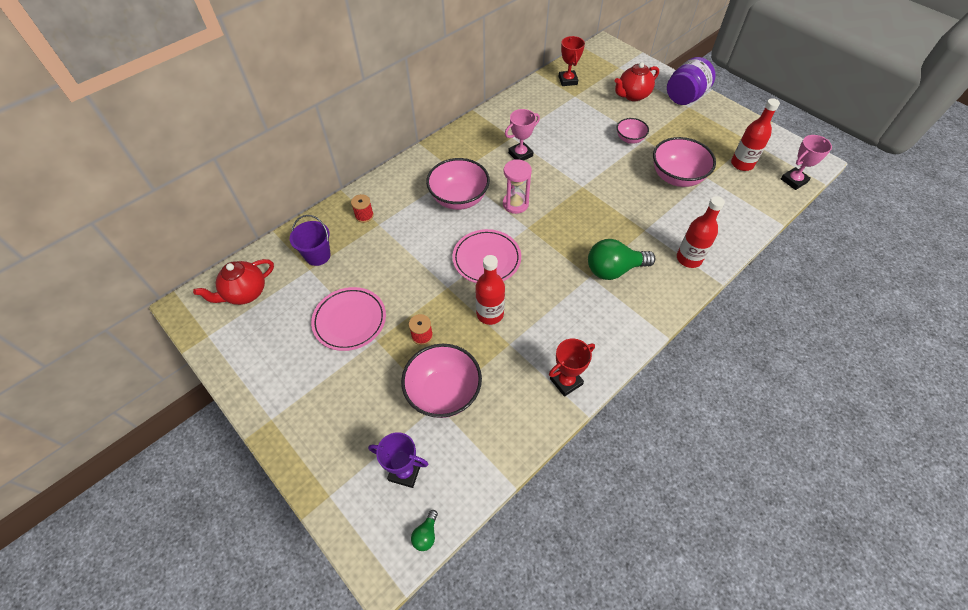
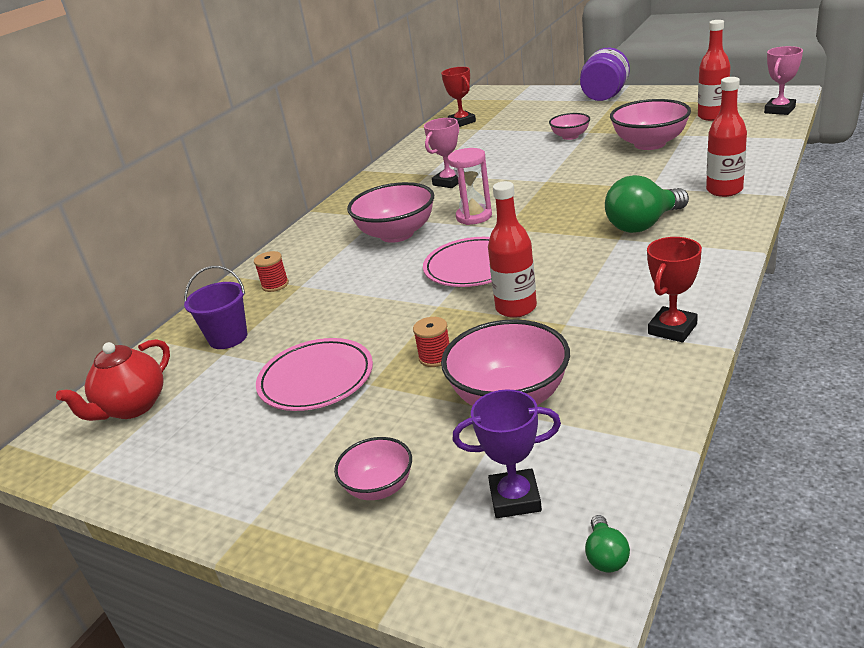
camera: 15 degrees left, 25 degrees down
red teapot [615,62,659,101] -> none
none -> pink bowl [334,437,412,500]

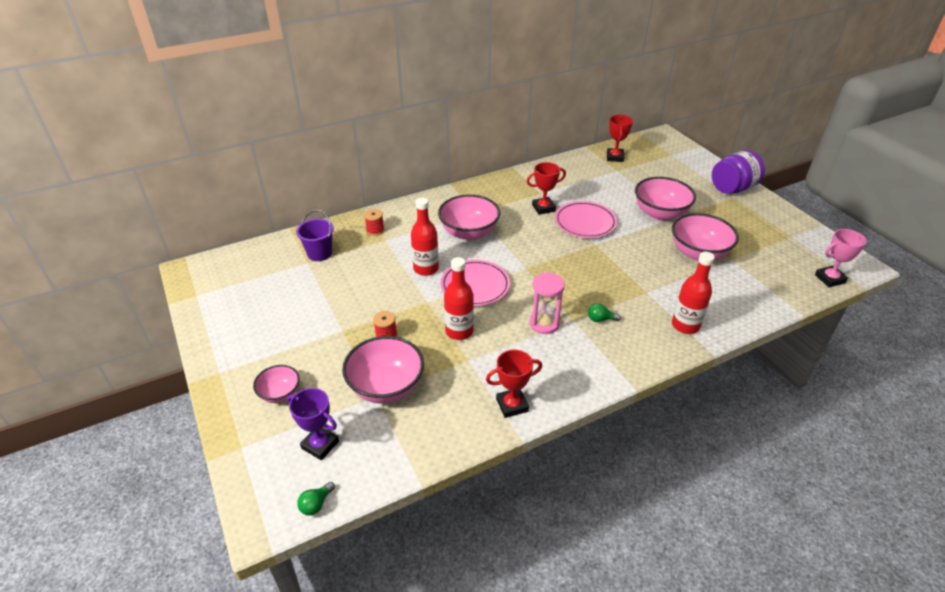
camera: 30 degrees right, 10 degrees up
red teapot [56,339,170,421] -> none
pink plate [256,338,373,411] -> pink plate moved to [555,201,617,238]
pink trophy [424,118,459,188] -> red trophy [527,162,566,215]
pink hourglass [448,148,492,225] -> pink hourglass moved to [529,272,565,334]
pink bowl [549,113,590,140] -> pink bowl [635,177,696,221], size x1.79
green light bulb [605,175,689,233] -> green light bulb [588,303,621,322], size x0.45
red bottle [698,20,731,121] -> red bottle moved to [411,198,439,276]

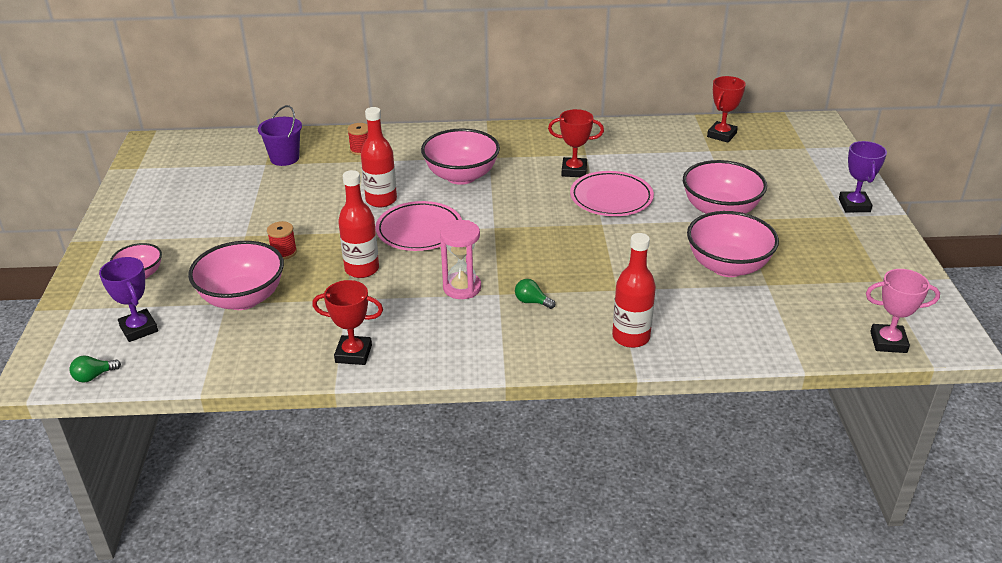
camera: 25 degrees right, 5 degrees down
purple jar [712,150,765,194] -> purple trophy [839,141,887,212]

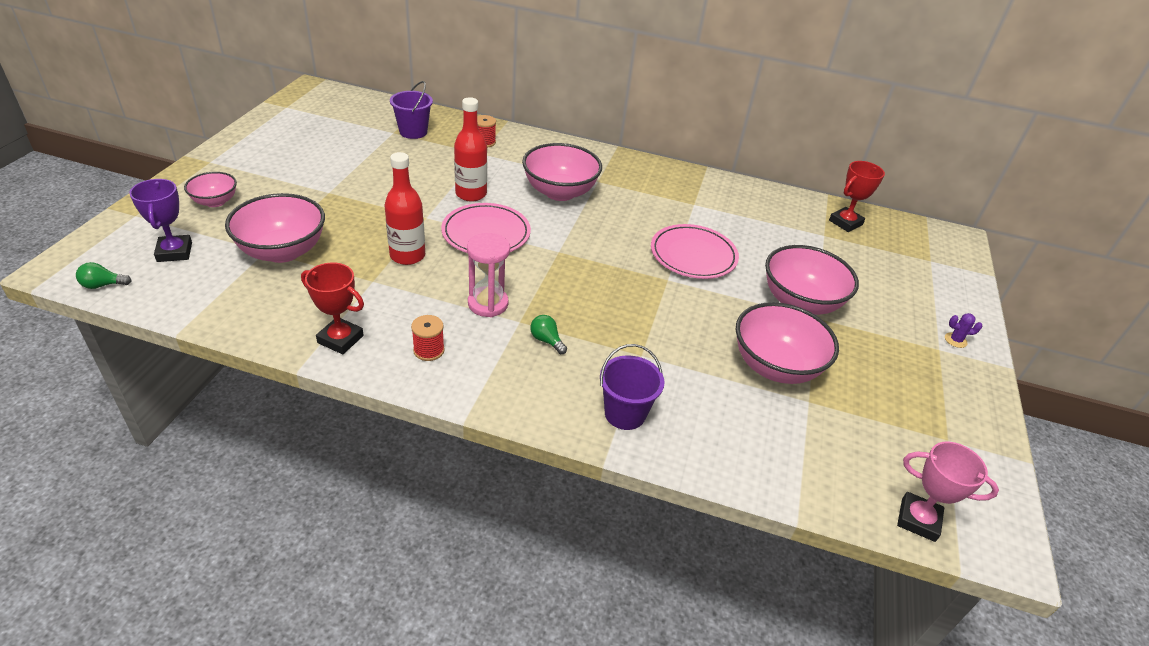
camera: 15 degrees right, 5 degrees up
red spool [267,221,297,260] -> red spool moved to [411,315,445,361]
red trophy [548,109,604,177] -> none
red bottle [612,233,656,348] -> purple bucket [600,344,664,430]
purple trophy [839,141,887,212] -> purple cactus [945,313,982,348]

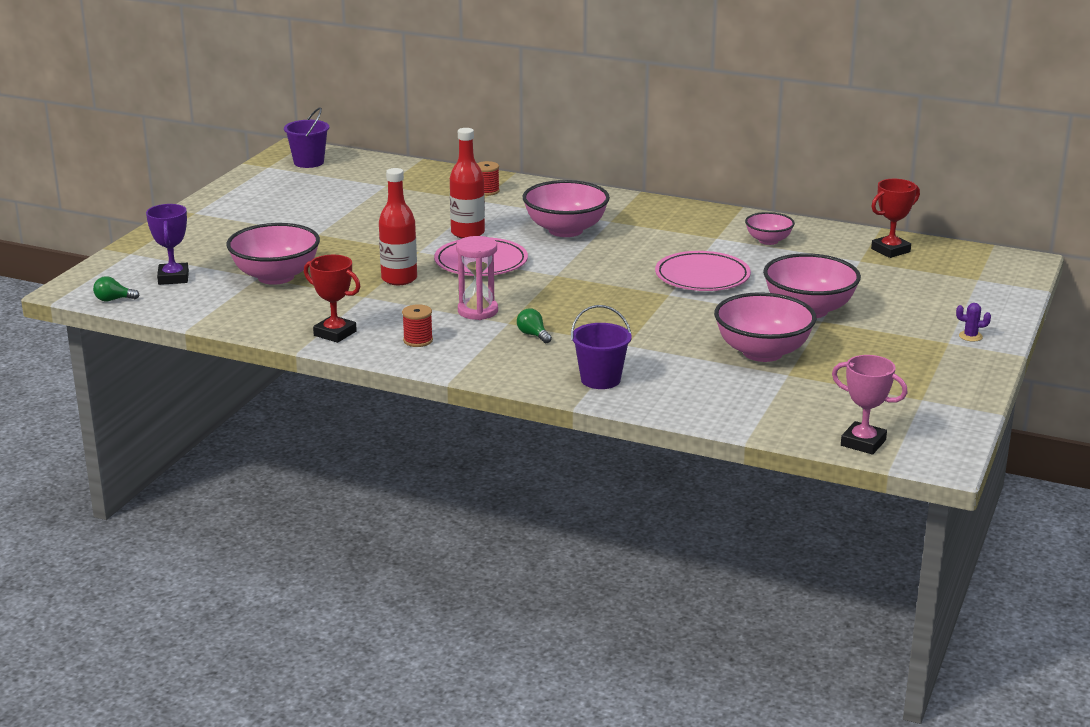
camera: 10 degrees right, 15 degrees down
pink bowl [184,172,237,207] -> pink bowl moved to [745,212,795,245]
purple bucket [390,81,433,139] -> purple bucket moved to [284,107,329,168]

